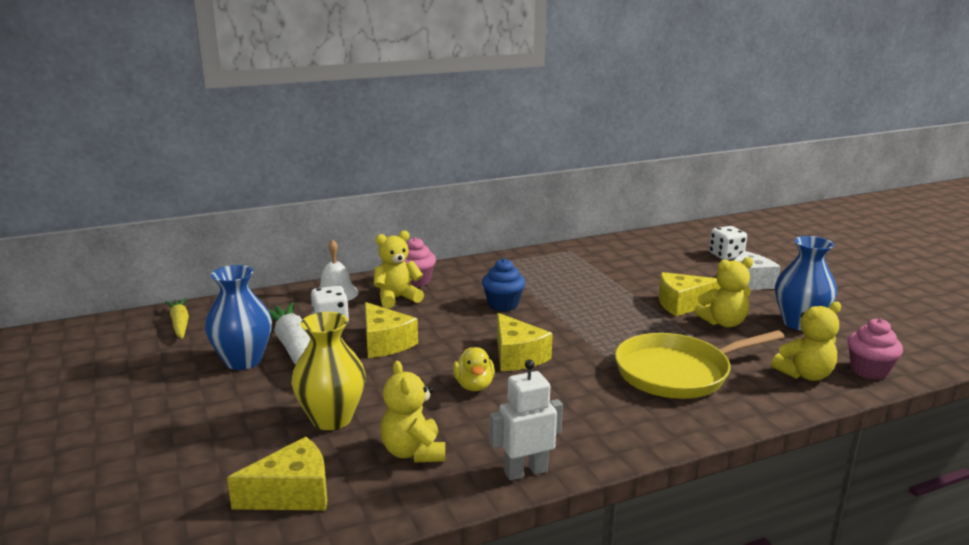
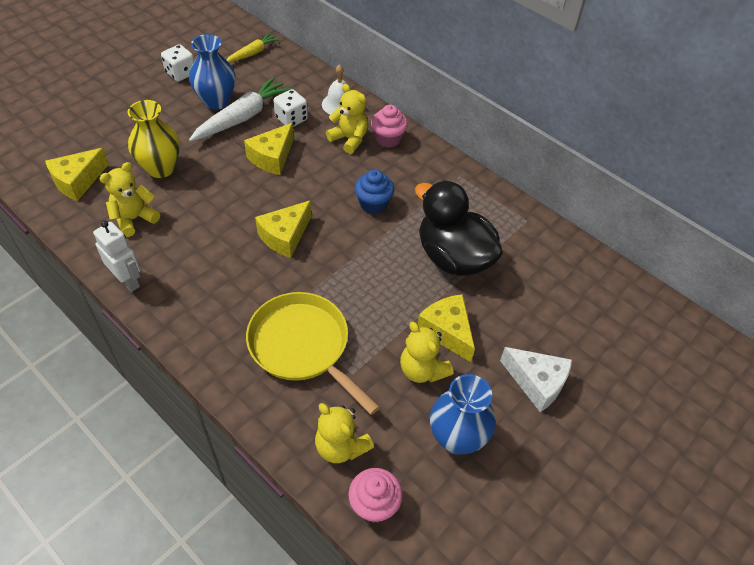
camera: 65 degrees right, 30 degrees up
yellow cheese [227,437,327,511] -> yellow cheese turned 90 degrees clockwise [45,148,109,201]
yellow duck [453,347,495,391] -> none
white dice [709,226,747,260] -> white dice moved to [161,44,194,82]
none -> black duck [415,181,503,276]

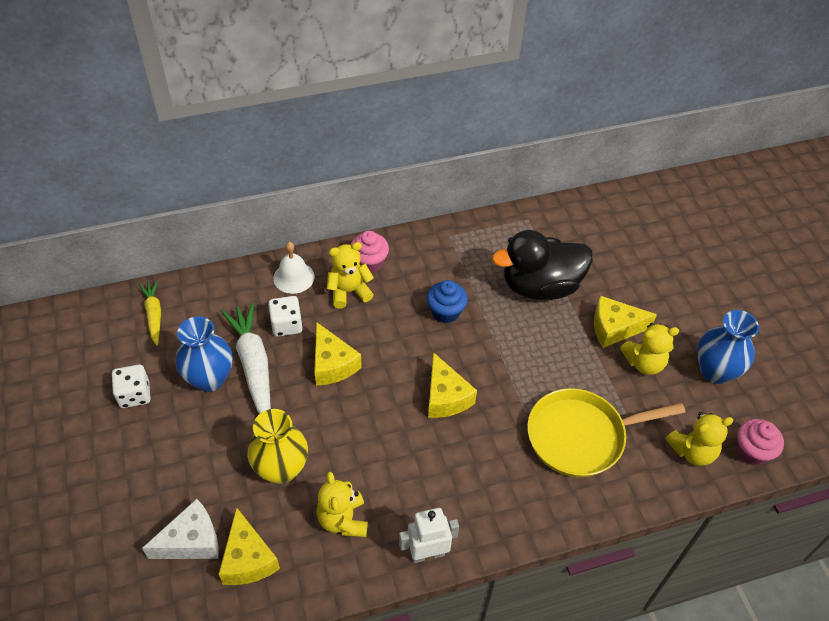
camera: 60 degrees left, 0 degrees up
white cheese [500,347,572,412] -> white cheese moved to [142,499,219,559]

